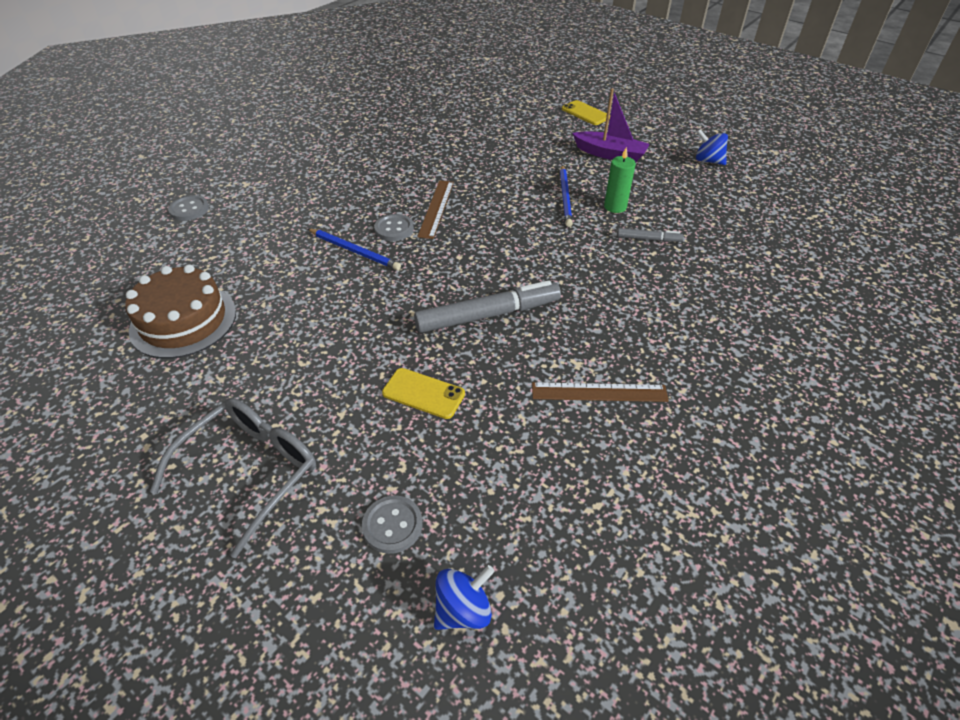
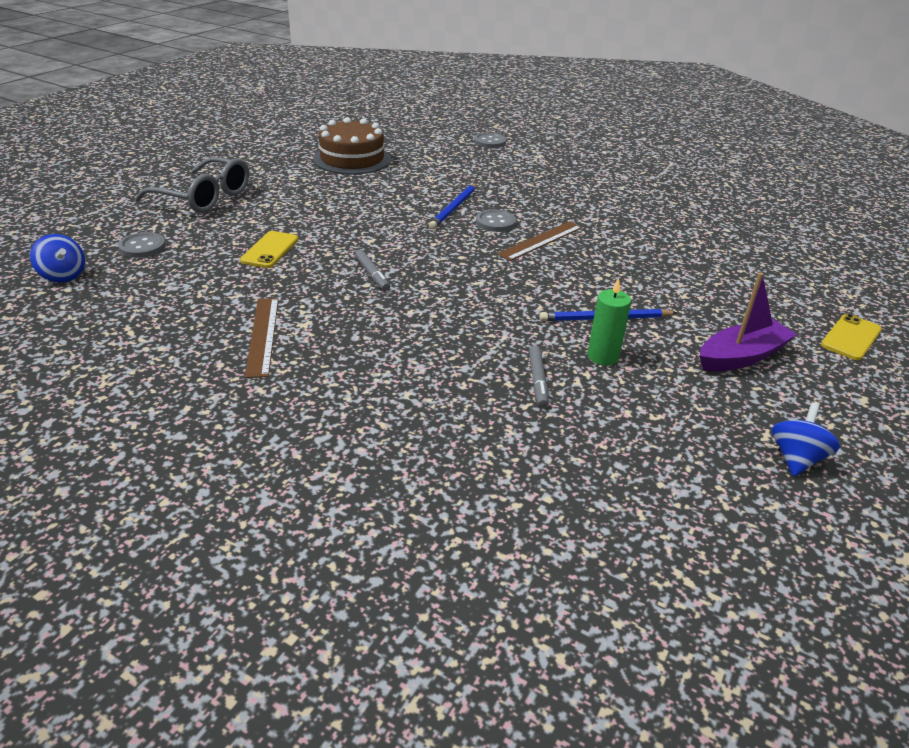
camera: 80 degrees right, 10 degrees down
grey marker [414,280,561,333] -> grey marker [355,249,390,291], size x0.49
brown ruler [417,180,454,239] -> brown ruler turned 45 degrees counterclockwise [497,221,582,261]
purple boat [572,89,649,163] -> purple boat turned 135 degrees counterclockwise [700,272,797,372]

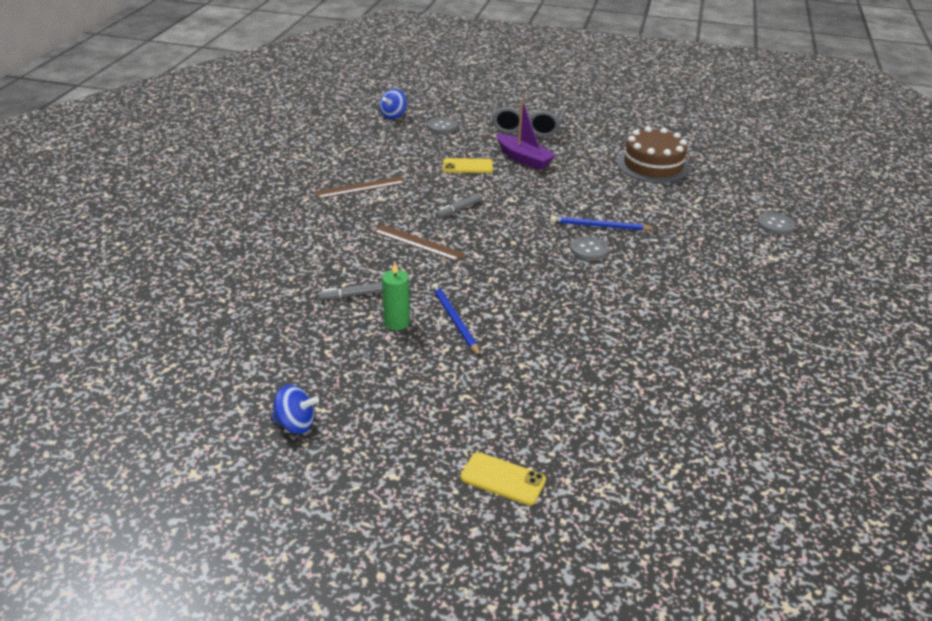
camera: 75 degrees right, 0 degrees up
brown ruler [497,221,582,261] -> brown ruler moved to [373,225,465,261]
purple boat [700,272,797,372] -> purple boat moved to [496,99,556,170]

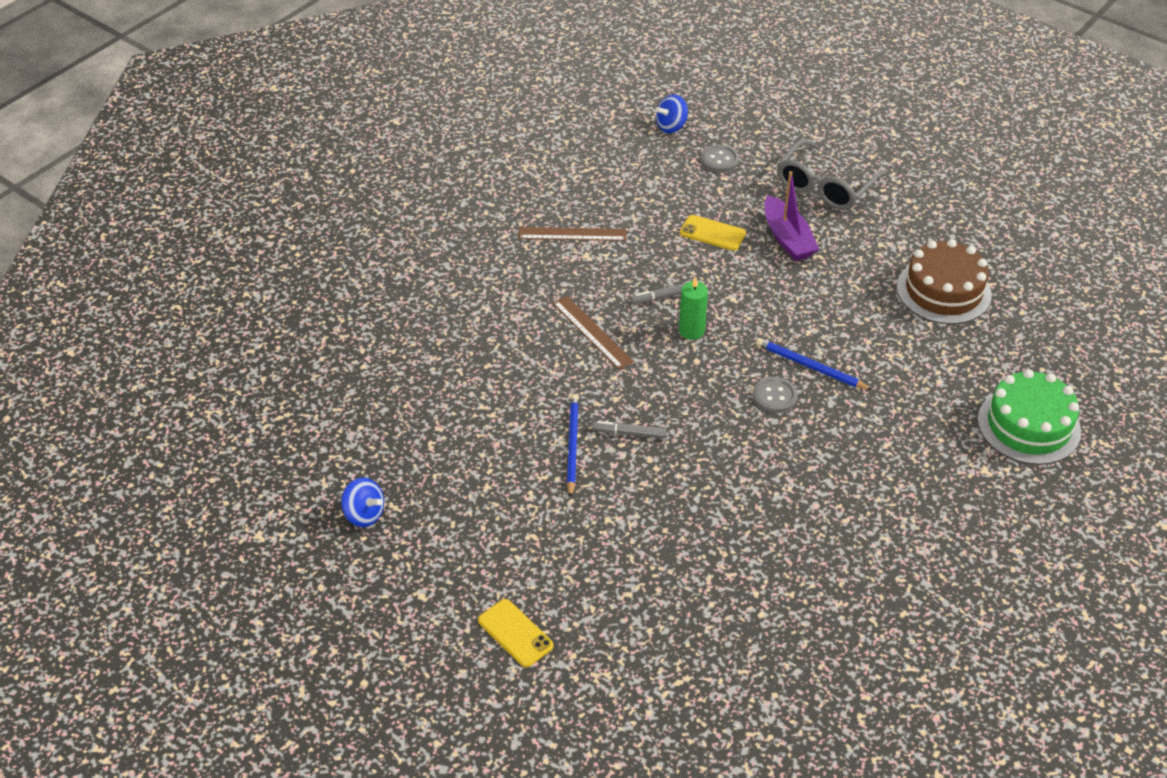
camera: 25 degrees right, 10 degrees up
grey marker [318,282,383,300] -> grey marker moved to [592,421,667,439]
green candle [382,262,410,330] -> green candle moved to [679,277,708,340]
grey button [757,212,795,235] -> green cake [978,369,1081,465]

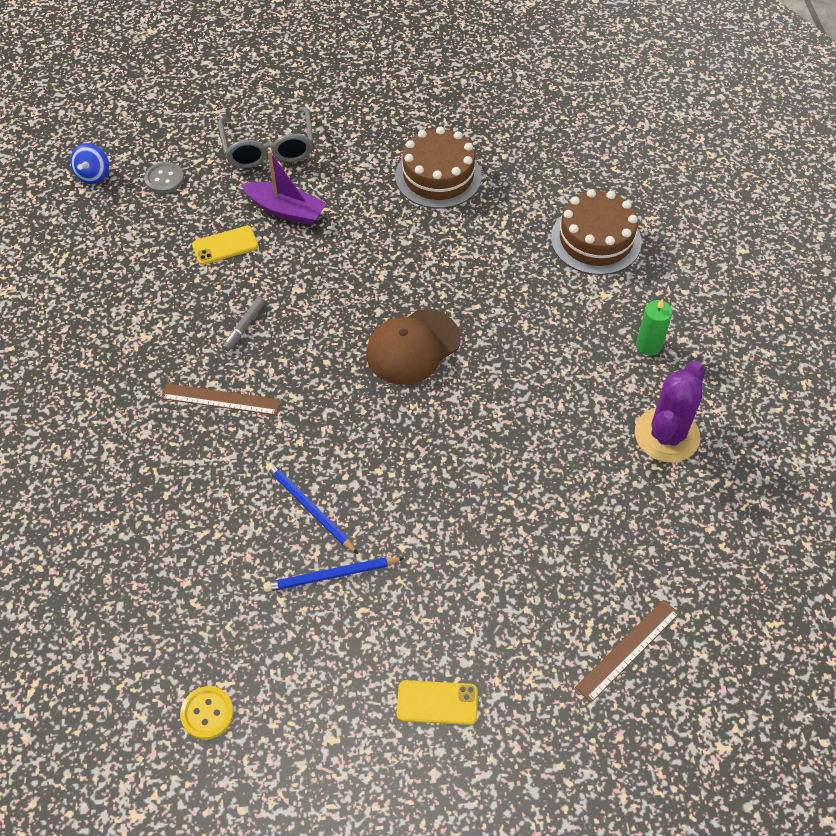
camera: 45 degrees left, 10 degrees up
blue spinning top [341,478,384,527] -> yellow button [180,686,234,740]
brown ruler [518,227,626,241] -> brown ruler moved to [575,600,680,703]
grey marker [592,421,667,439] -> none
green candle [679,277,708,340] -> green candle moved to [636,299,673,356]
grey button [753,377,798,413] -> brown cap [366,309,461,385]
blue pencil [756,338,872,390] -> blue pencil moved to [263,557,404,592]
green cake [978,369,1081,465] -> brown cake [551,189,641,275]
none -> purple cactus [635,361,705,463]

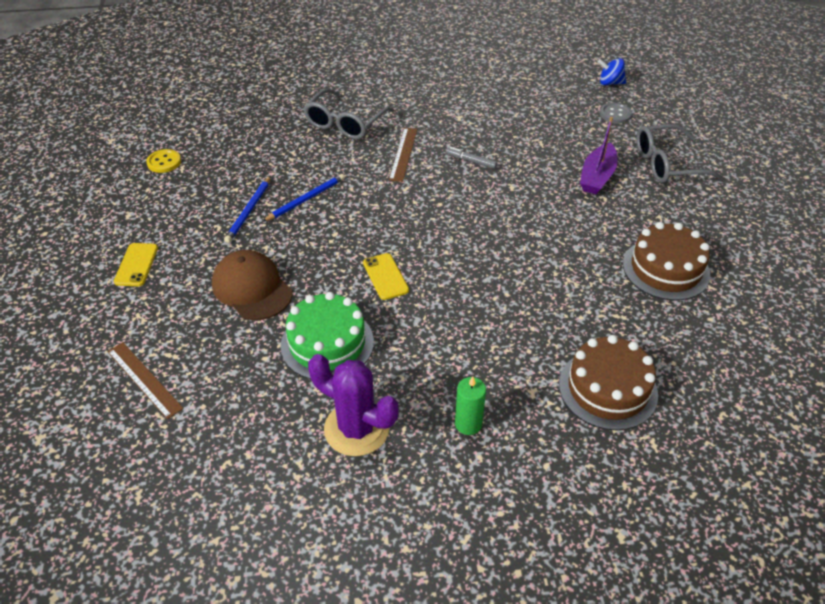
camera: 90 degrees right, 10 degrees down
yellow phone [192,226,259,265] -> yellow phone moved to [363,253,409,300]
blue pencil [263,557,404,592] -> blue pencil turned 150 degrees counterclockwise [224,176,271,243]
brown cap [366,309,461,385] -> brown cap moved to [212,250,292,320]
none -> green cake [280,292,374,379]
none -> grey glasses [303,89,394,139]

